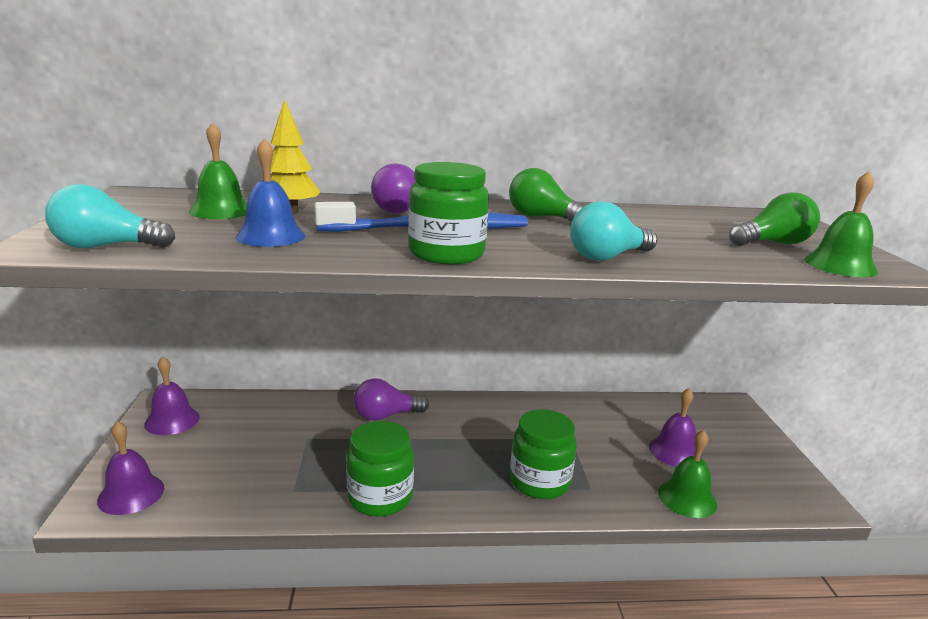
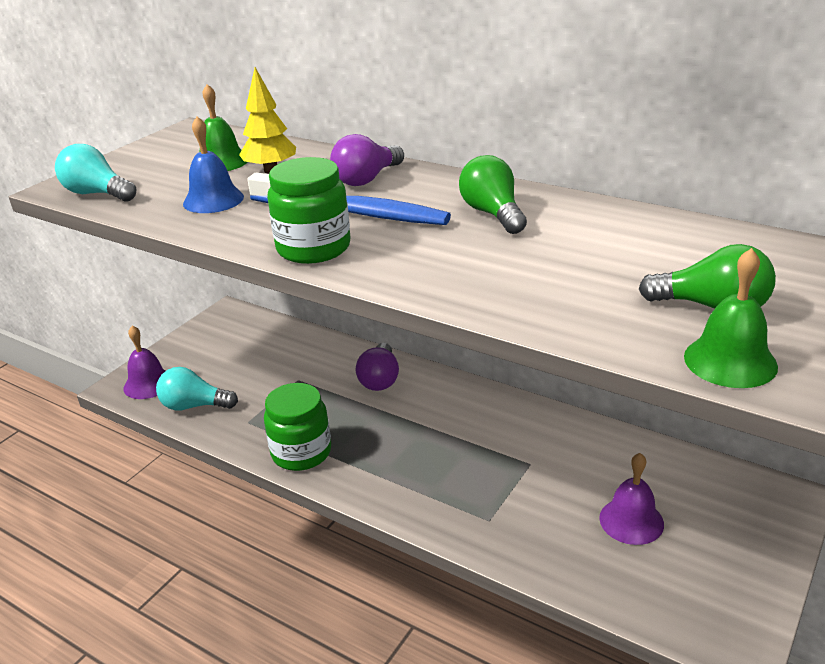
camera: 40 degrees right, 10 degrees up
purple bell [144,356,200,435] -> none
purple light bulb [353,378,429,421] -> purple light bulb turned 105 degrees counterclockwise [356,343,399,391]
green jar [510,409,577,499] -> none
turquoise light bulb [570,201,657,261] -> turquoise light bulb moved to [156,367,238,411]
green bell [658,430,717,518] -> none

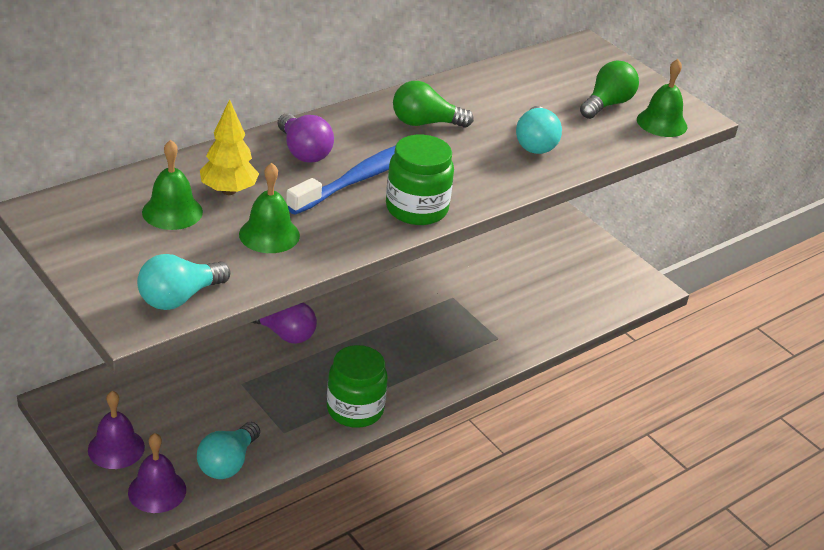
camera: 75 degrees left, 5 degrees up
blue bell [183,116,244,213] -> green bell [239,163,300,253]
purple bell [599,453,664,545] -> purple bell moved to [88,391,145,469]
none -> turquoise light bulb [516,106,562,154]

